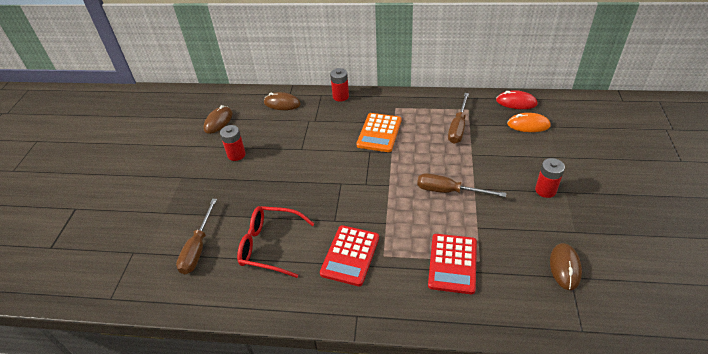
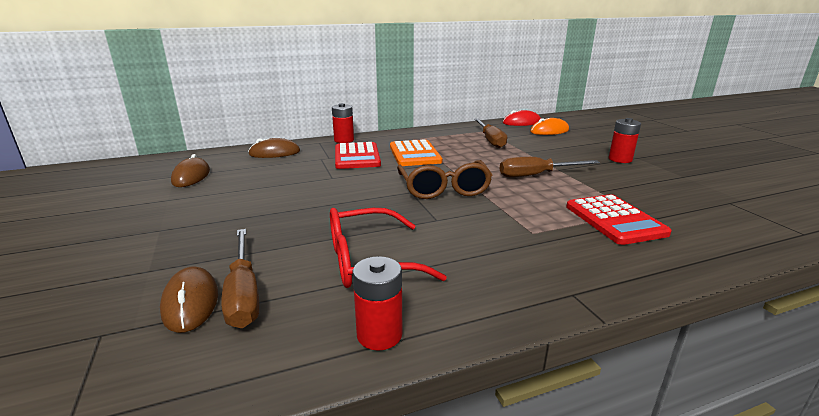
camera: 30 degrees left, 20 degrees down
red battery [220,125,246,161] -> red battery moved to [353,256,402,351]
red calculator [320,225,379,286] -> red calculator moved to [335,142,381,169]
brown mouse [550,243,582,290] -> brown mouse moved to [160,266,218,333]
none -> brown glasses [397,160,492,199]

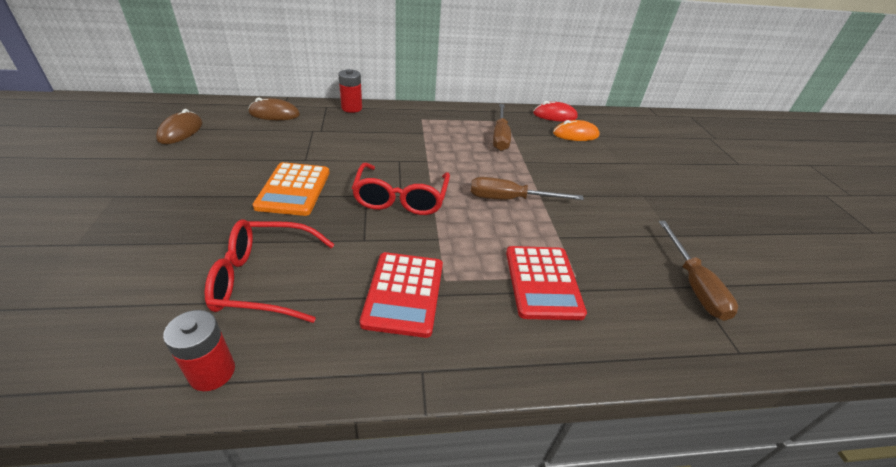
camera: 10 degrees right, 15 degrees up
brown mouse [160,266,218,333] -> none
brown screwdriver [221,229,259,328] -> brown screwdriver moved to [658,221,738,321]
red calculator [335,142,381,169] -> red calculator moved to [360,252,443,338]
orange calculator [390,139,442,166] -> orange calculator moved to [252,162,329,216]
brown glasses [397,160,492,199] -> red glasses [352,163,450,215]
red battery [608,118,641,163] -> none

